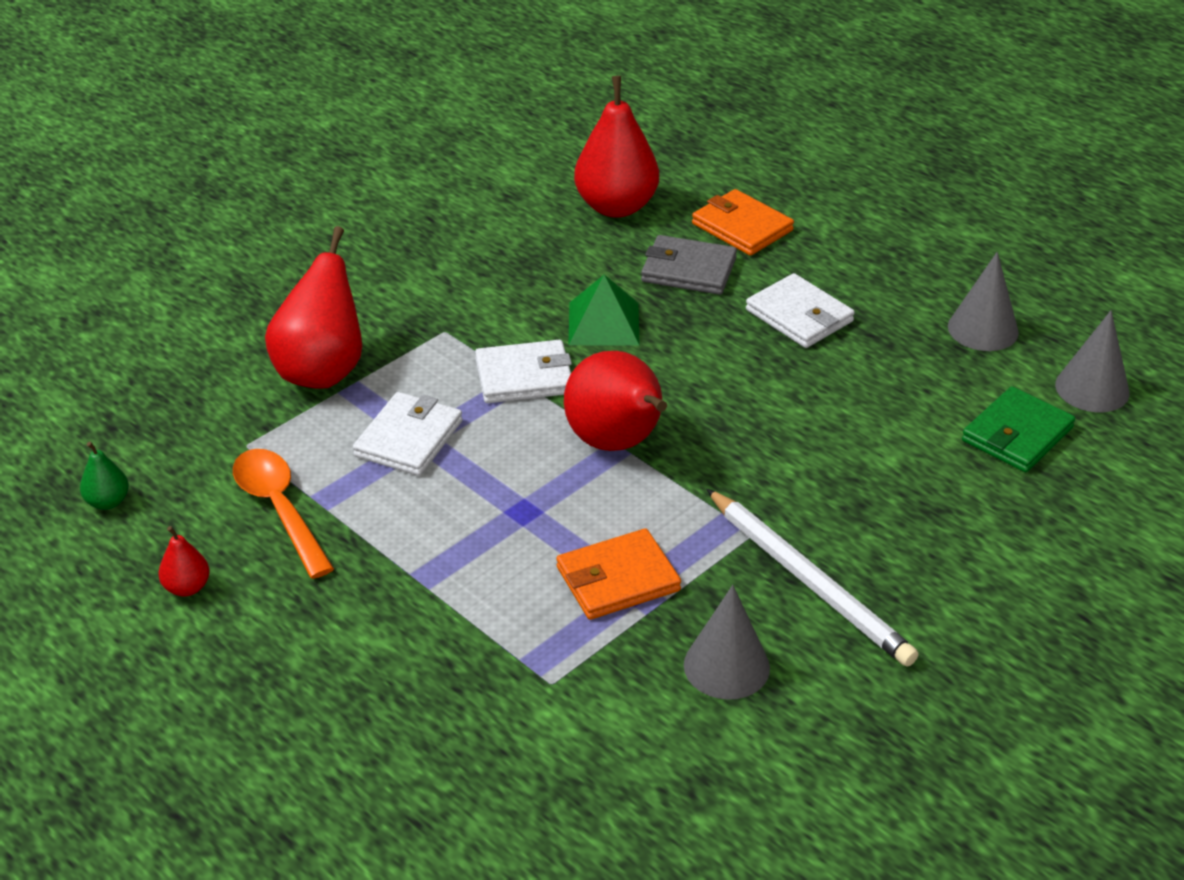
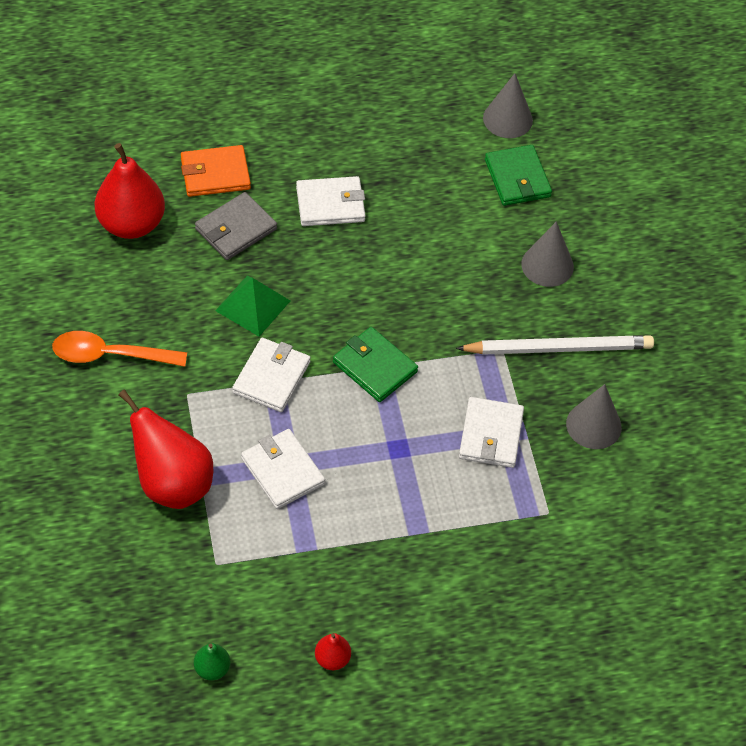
camera: 60 degrees left, 15 degrees up
orange spoon [233,449,334,579] -> orange spoon moved to [52,331,187,367]
orange wallet [556,528,681,620] -> white wallet [459,397,524,468]
red pear [564,351,667,451] -> green wallet [333,327,418,402]
grey cone [948,252,1019,351] -> grey cone moved to [521,221,574,287]

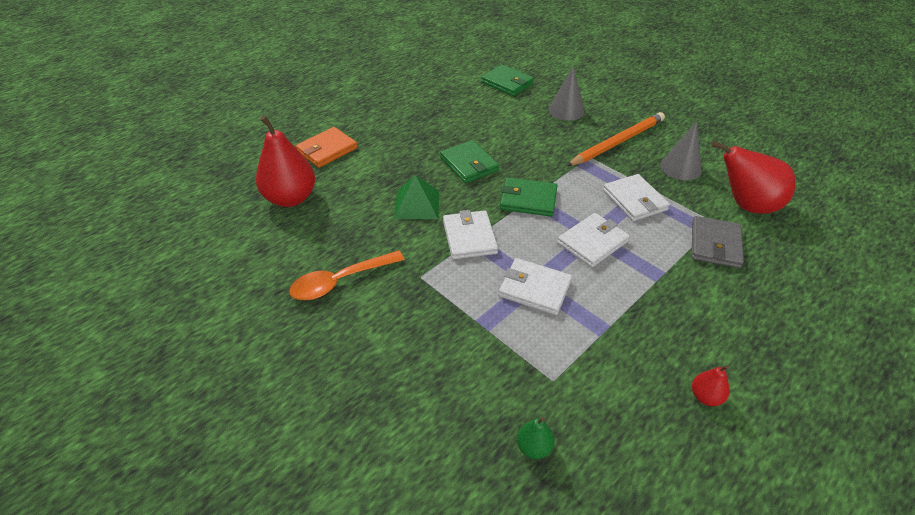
camera: 30 degrees left, 10 degrees down
red pear [119,390,213,509] -> red pear moved to [712,141,796,214]
green pear [194,643,231,680] -> green pear moved to [517,417,554,459]
grey wallet [195,192,277,260] -> grey wallet moved to [692,216,744,268]
white wallet [296,176,366,226] -> white wallet moved to [558,213,630,267]
white pencil [456,335,654,355] -> orange pencil [567,112,665,166]
grey cone [483,73,533,138] -> none
none -> green wallet [440,140,499,183]

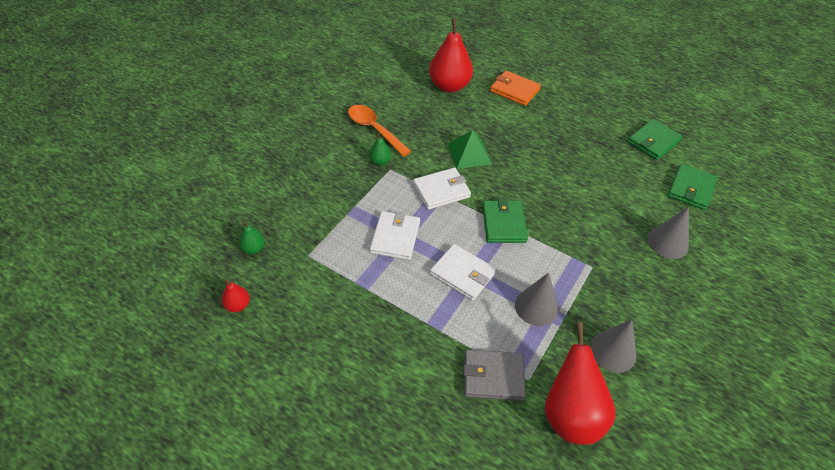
camera: 75 degrees right, 5 degrees up
green wallet [440,140,499,183] -> green wallet moved to [628,119,682,160]
orange pencil [567,112,665,166] -> none
white wallet [603,174,670,221] -> grey cone [515,273,559,326]
red pear [692,365,730,406] -> red pear moved to [221,279,250,312]
none -> green pear [369,133,391,166]

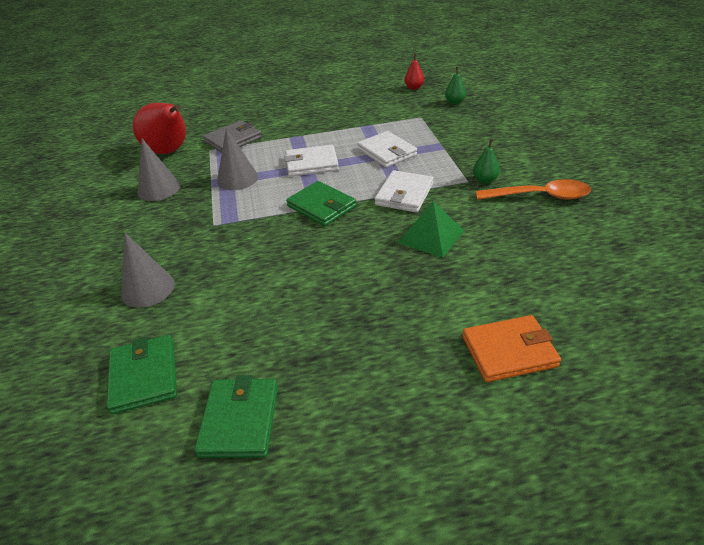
camera: 140 degrees right, 10 degrees down
red pear [429,18,473,93] -> none

